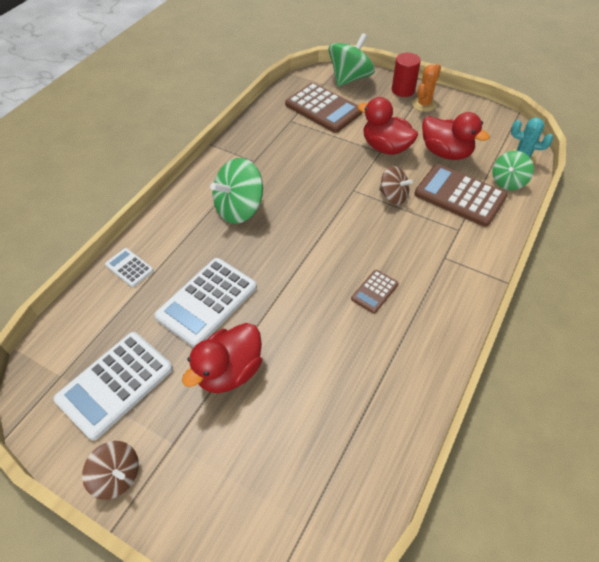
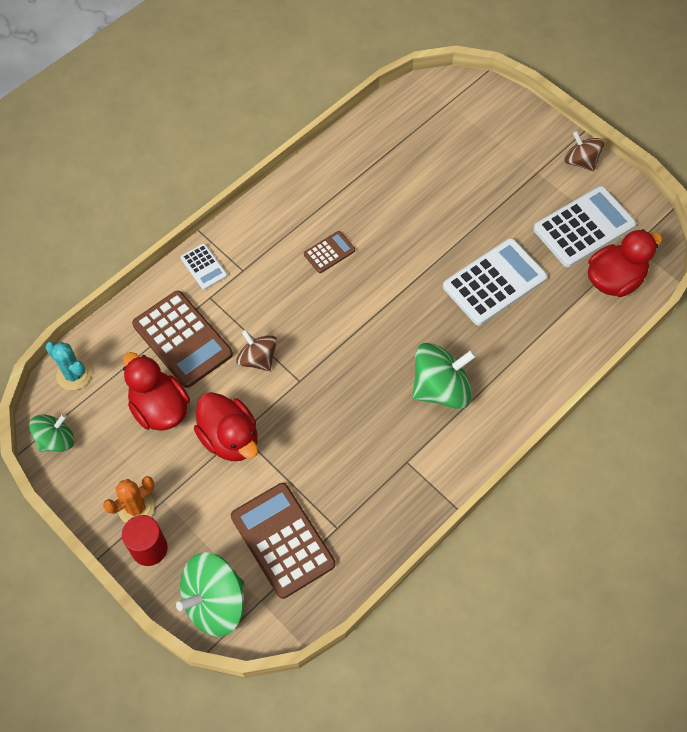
camera: 165 degrees left, 10 degrees up
white calculator [105,248,154,287] -> white calculator moved to [181,244,227,290]
red duck [182,323,262,393] -> red duck moved to [588,229,663,297]
green spinning top [492,151,534,190] -> green spinning top moved to [29,414,74,452]

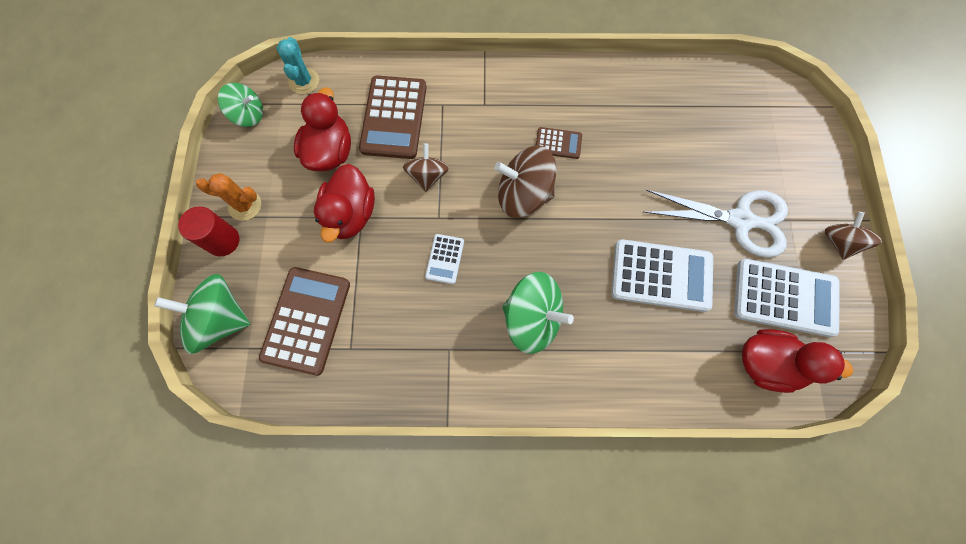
camera: 45 degrees right, 10 degrees up
white calculator [181,244,227,290] -> white calculator moved to [425,234,464,284]
none -> brown spinning top [494,146,556,218]
none -> white scissors [644,190,788,258]

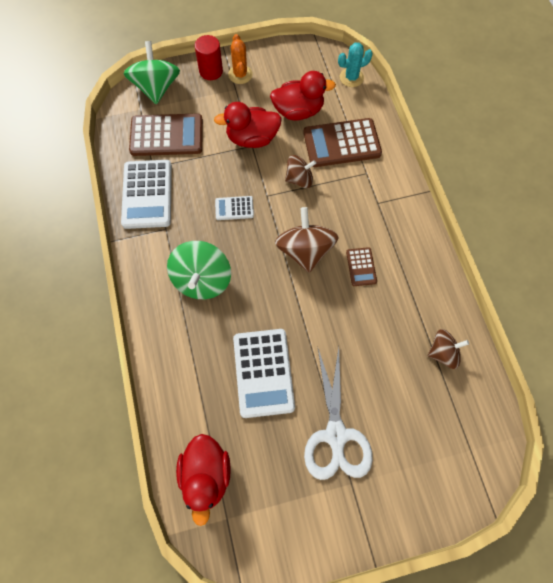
camera: 75 degrees right, 5 degrees down
green spinning top [218,83,263,127] -> none
white calculator [734,259,840,337] -> white calculator moved to [121,160,172,229]
brown spinning top [825,212,882,260] -> brown spinning top moved to [428,329,469,369]

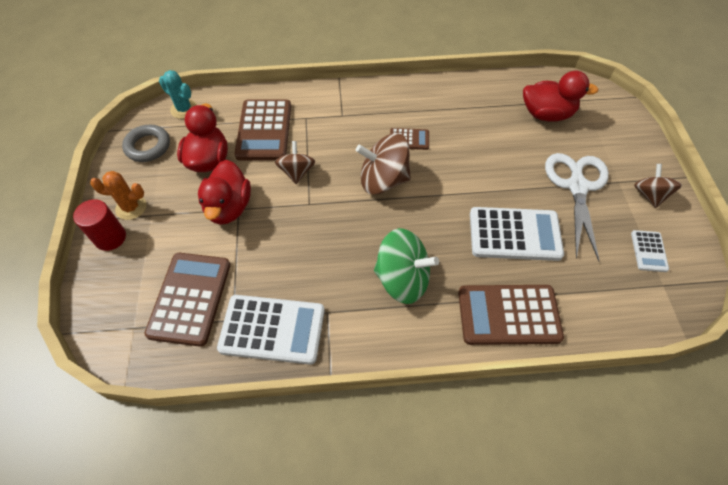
camera: 80 degrees left, 10 degrees down
green spinning top [123,41,180,105] -> none
red duck [176,434,231,526] -> red duck moved to [523,71,599,122]
white calculator [215,196,254,220] -> white calculator moved to [631,230,669,272]
white scissors [304,347,373,480] -> white scissors turned 90 degrees counterclockwise [545,153,609,261]
turquoise cactus [338,43,373,87] -> turquoise cactus turned 45 degrees counterclockwise [159,70,197,119]
brown spinning top [428,329,469,369] -> brown spinning top moved to [634,164,682,208]
none -> grey ring [122,125,170,162]
none -> brown calculator [458,285,564,345]

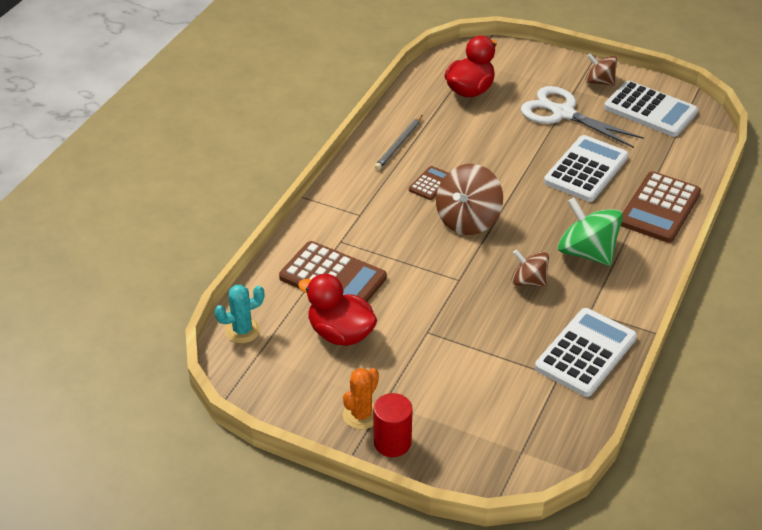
camera: 60 degrees left, 15 degrees down
grey ring [122,125,170,162] -> none
brown calculator [144,253,231,347] -> none
red duck [198,160,251,225] -> none
brown spinning top [275,141,316,184] -> brown spinning top moved to [512,250,549,287]
green spinning top [374,228,439,304] -> green spinning top turned 90 degrees counterclockwise [558,197,623,266]
white calculator [631,230,669,272] -> white calculator [604,81,698,137], size x1.99
none -> grey pencil [374,115,422,170]

